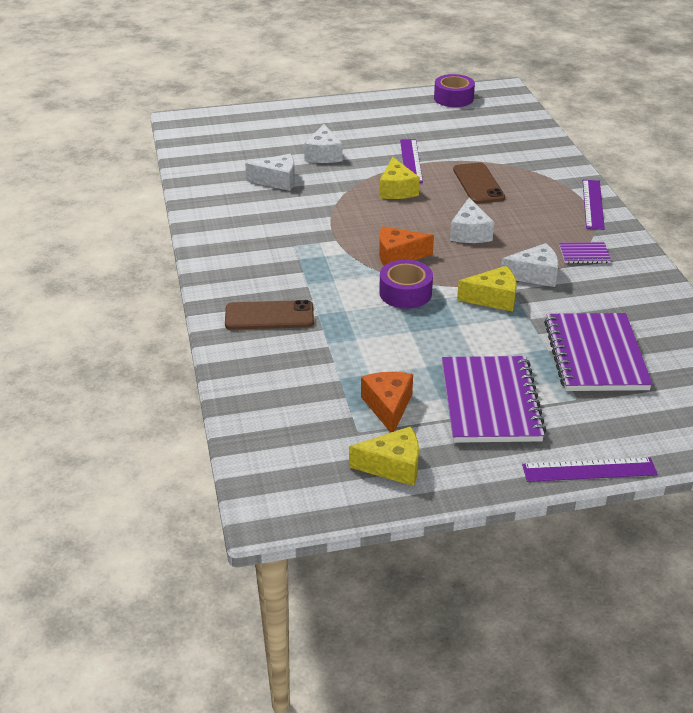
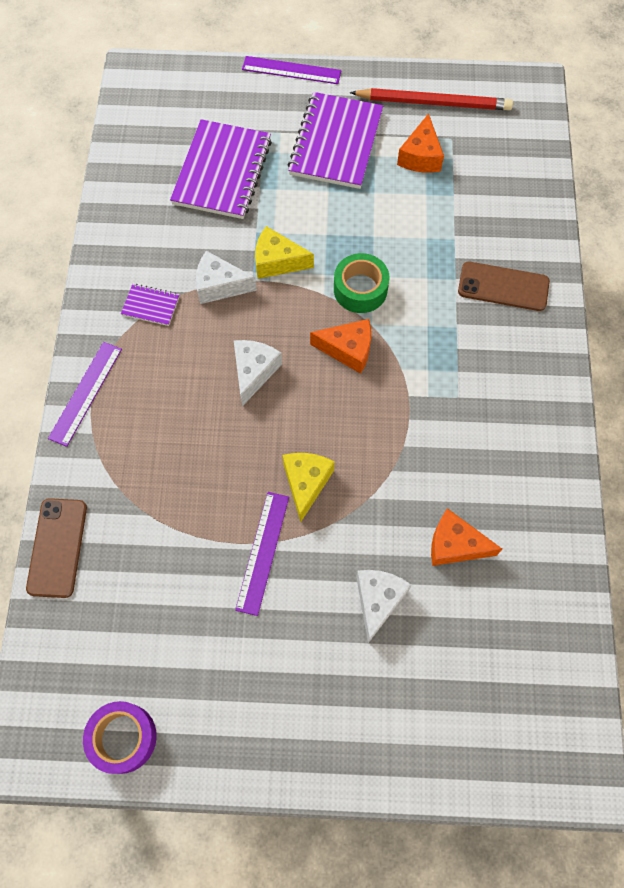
camera: 165 degrees left, 30 degrees up
white cheese [245,154,295,191] -> orange cheese [431,508,502,566]
yellow cheese [349,426,419,486] -> red pencil [350,88,513,110]
purple tape [379,260,433,309] -> green tape [334,253,390,313]
brown phone [453,162,505,204] -> brown phone moved to [26,498,87,598]

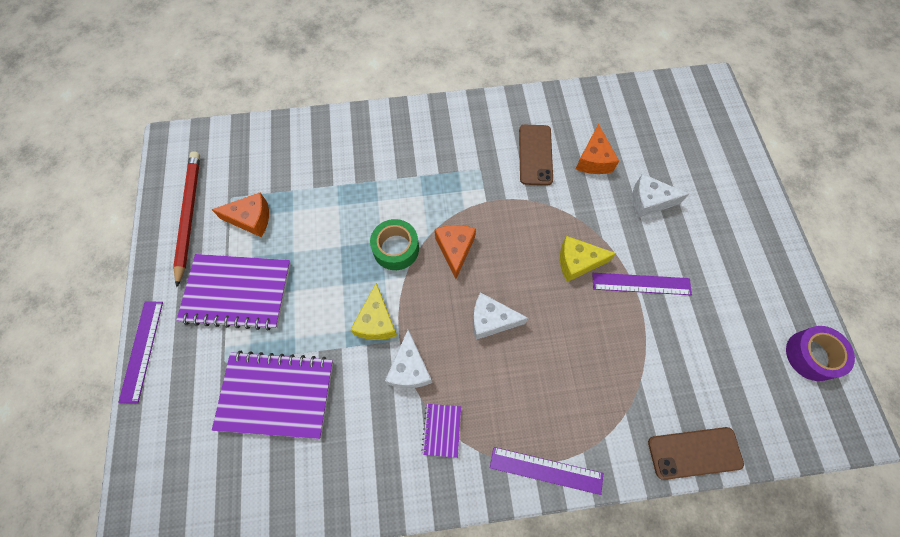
camera: 100 degrees left, 0 degrees up
brown phone [458,262,550,311] -> brown phone moved to [519,125,553,185]

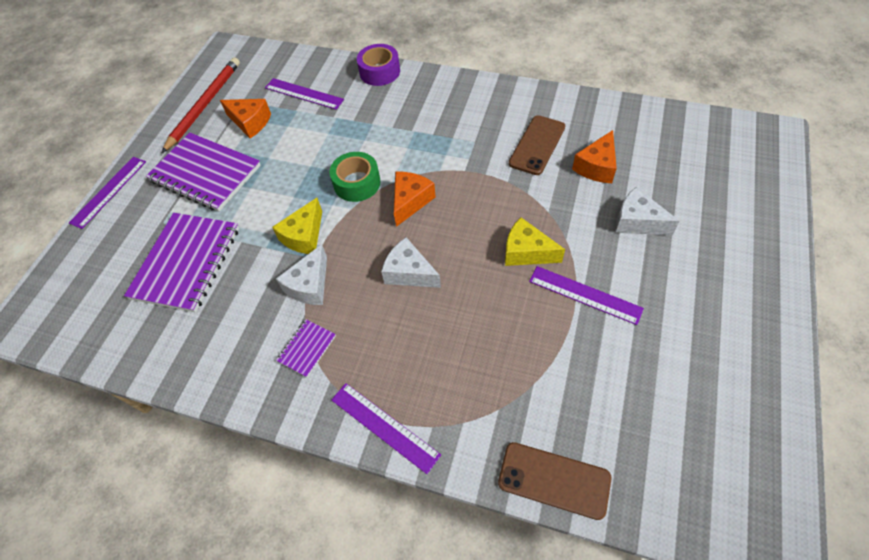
camera: 30 degrees right, 10 degrees down
purple notebook [212,351,333,439] -> purple notebook turned 75 degrees clockwise [124,213,239,313]
purple tape [786,326,855,381] -> purple tape moved to [357,44,400,86]
none -> purple ruler [265,78,344,110]

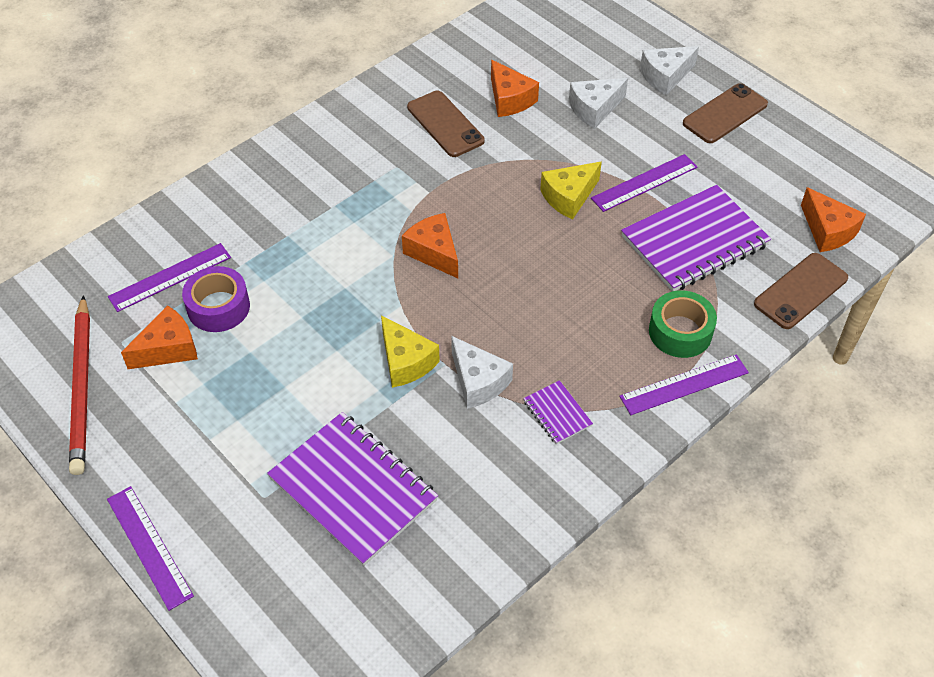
camera: 65 degrees left, 5 degrees down
purple notebook [146,133,261,212] -> purple notebook moved to [621,185,771,291]
red pencil [162,58,240,153] -> red pencil turned 150 degrees counterclockwise [69,295,90,475]
green tape [329,152,381,202] -> green tape moved to [649,290,717,358]
purple tape [357,44,400,86] -> purple tape moved to [182,266,250,332]
white cheese [381,237,441,288] -> white cheese moved to [640,46,699,95]
none -> brown phone [683,83,768,143]
none -> orange cheese [801,187,866,252]

